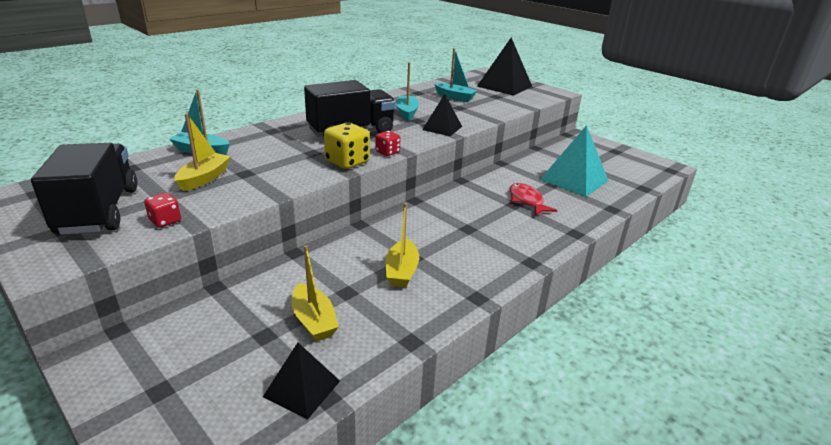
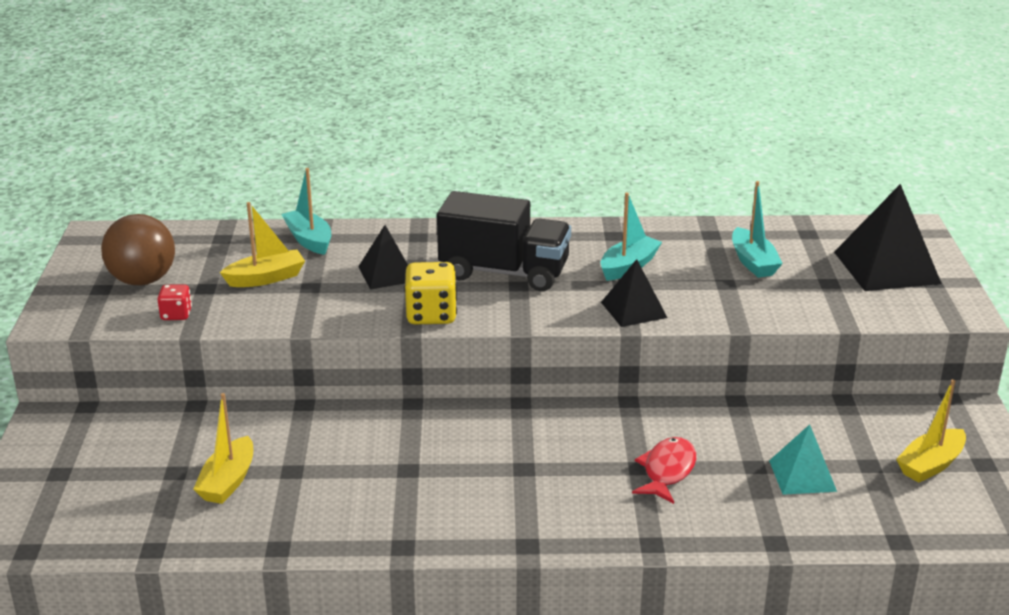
camera: 45 degrees right, 0 degrees up
black truck [31,143,137,235] -> brown ball [101,214,175,285]
black pyramid [263,343,340,420] -> black pyramid moved to [358,225,408,289]
red dice [376,131,400,156] -> none
yellow boat [385,203,419,288] -> yellow boat moved to [896,380,966,483]
turquoise pyramid [540,125,609,197] -> turquoise pyramid [769,424,837,495], size x0.60

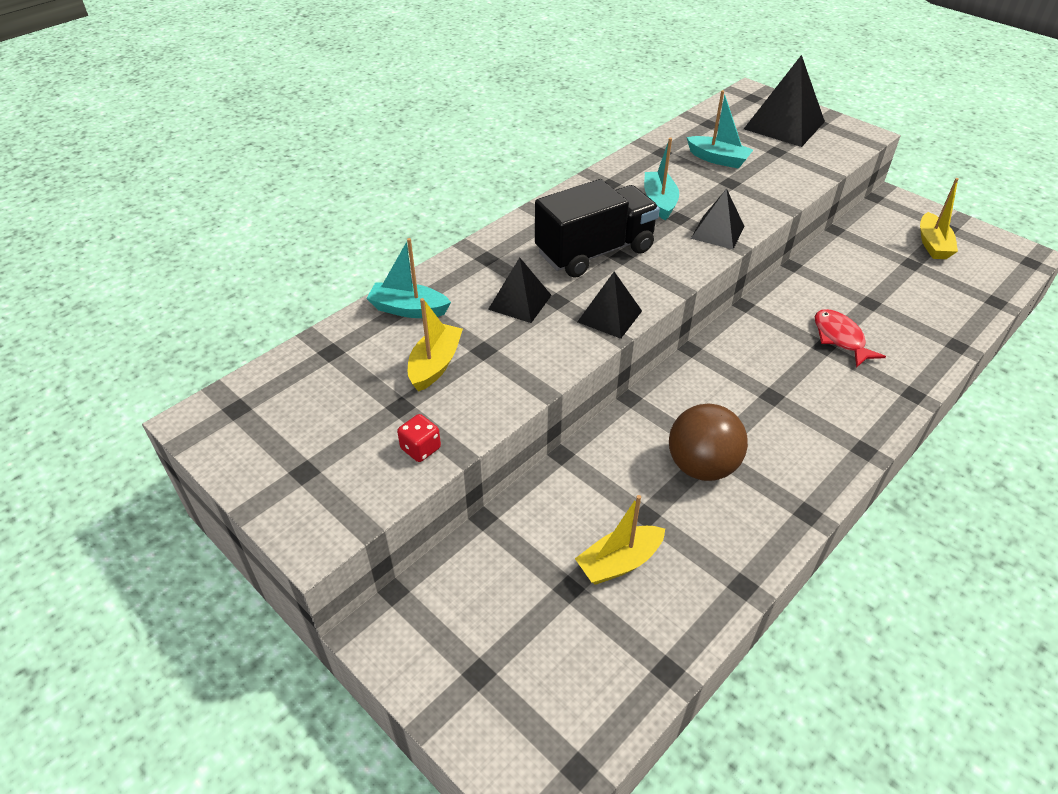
camera: 45 degrees left, 15 degrees up
brown ball [101,214,175,285] -> brown ball moved to [669,403,748,481]
yellow boat [193,393,253,504] -> yellow boat turned 90 degrees clockwise [575,495,665,585]
yellow dice [404,262,457,324] -> black pyramid [577,272,642,339]
turquoise pyramid [769,424,837,495] -> none

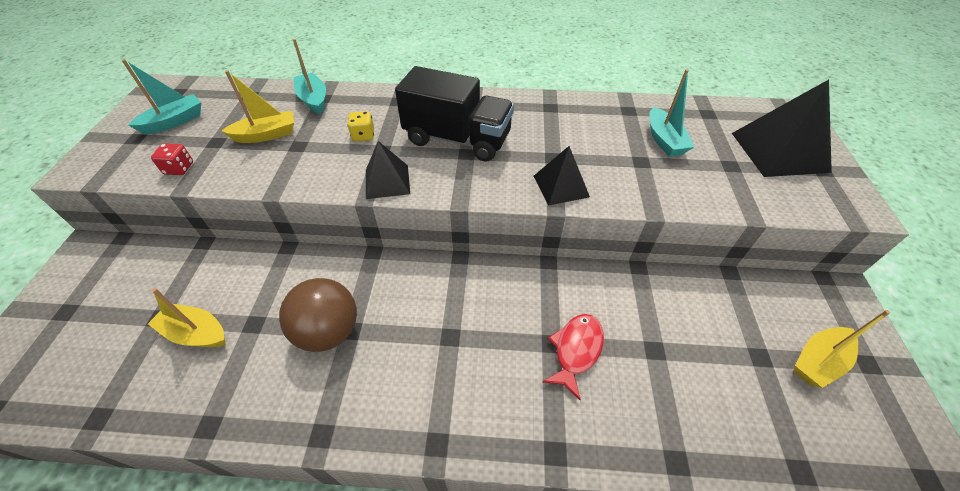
camera: 50 degrees right, 5 degrees up
black pyramid [488,257,552,323] -> yellow dice [348,111,374,141]
turquoise boat [644,138,679,220] -> turquoise boat moved to [122,59,201,134]

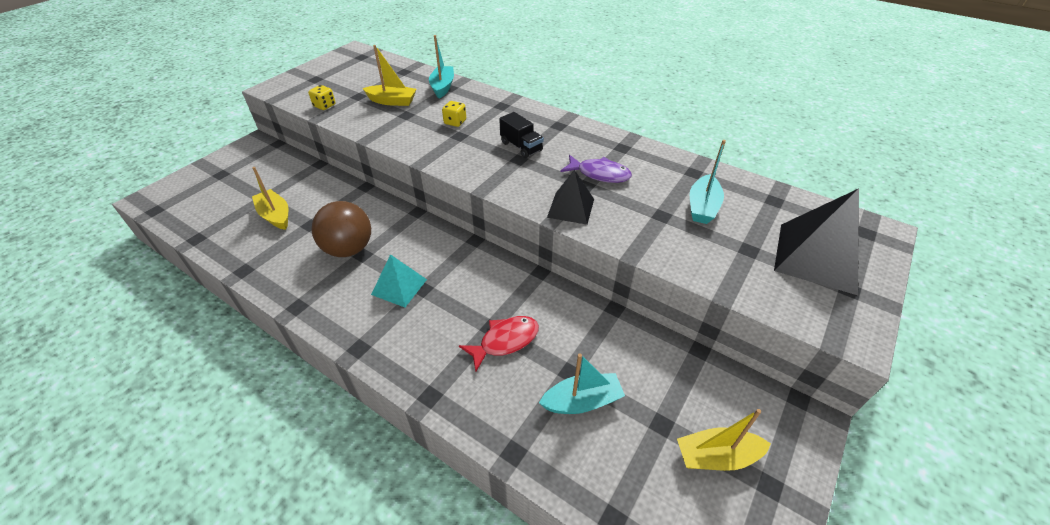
camera: 30 degrees right, 5 degrees down
turquoise boat [122,59,201,134] -> turquoise boat moved to [539,353,625,414]
red dice [151,143,193,175] -> yellow dice [308,85,336,110]
black pyramid [366,141,410,199] -> none
black truck [395,66,514,162] -> black truck [499,112,544,158], size x0.51
none -> turquoise pyramid [371,254,427,307]
none -> purple fish [560,155,632,183]

